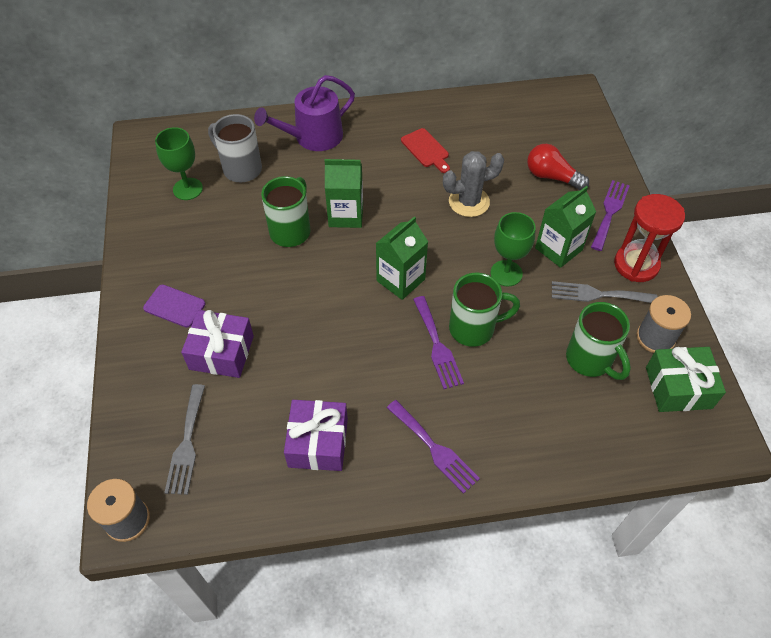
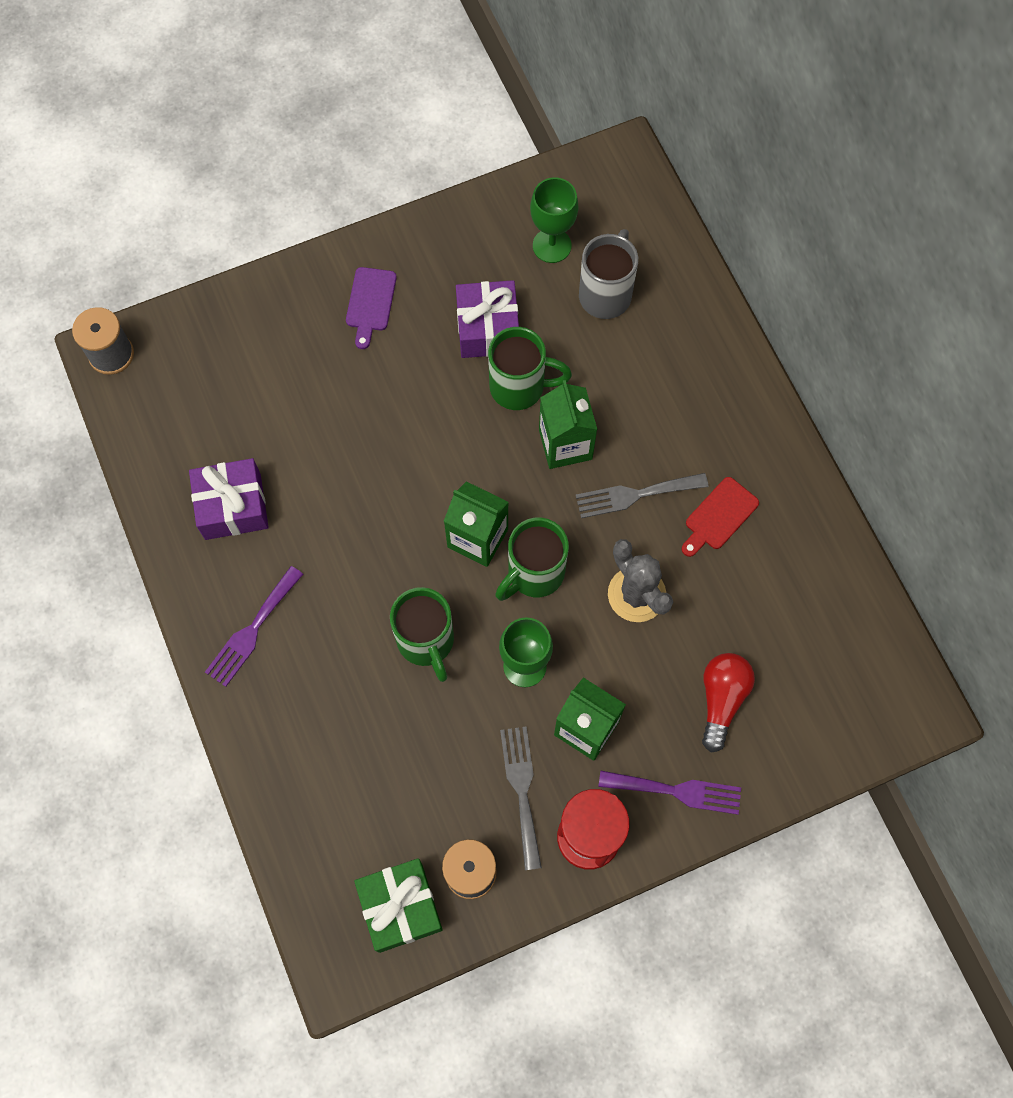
camera: 75 degrees right, 15 degrees up
grey fork [164,384,205,495] -> grey fork moved to [576,473,708,518]
purple gift [181,310,254,378] -> purple gift moved to [456,280,519,358]
purple watering can [254,75,355,151] -> none
purple fork [413,296,464,389] -> none
green mug [566,302,631,380] -> green mug moved to [495,518,569,601]

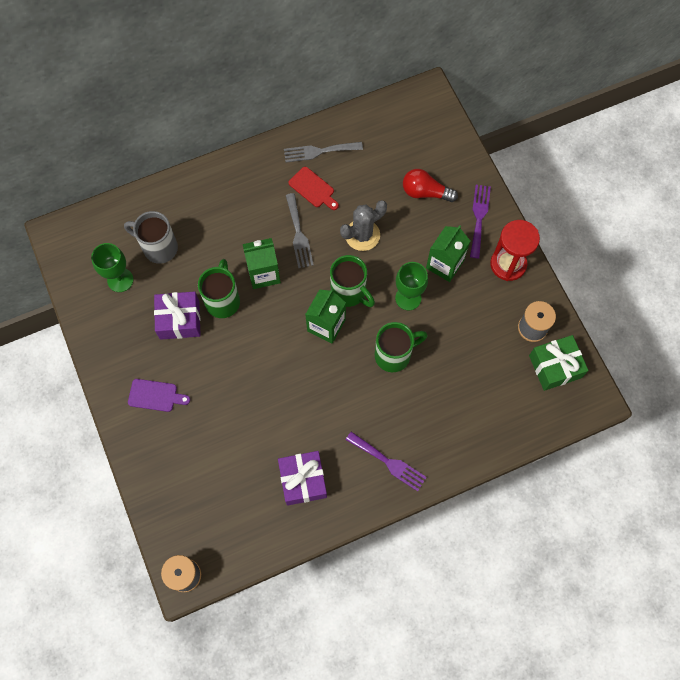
camera: 90 degrees left, 0 degrees up
grey fork [500,727,542,870] -> grey fork moved to [284,142,363,162]

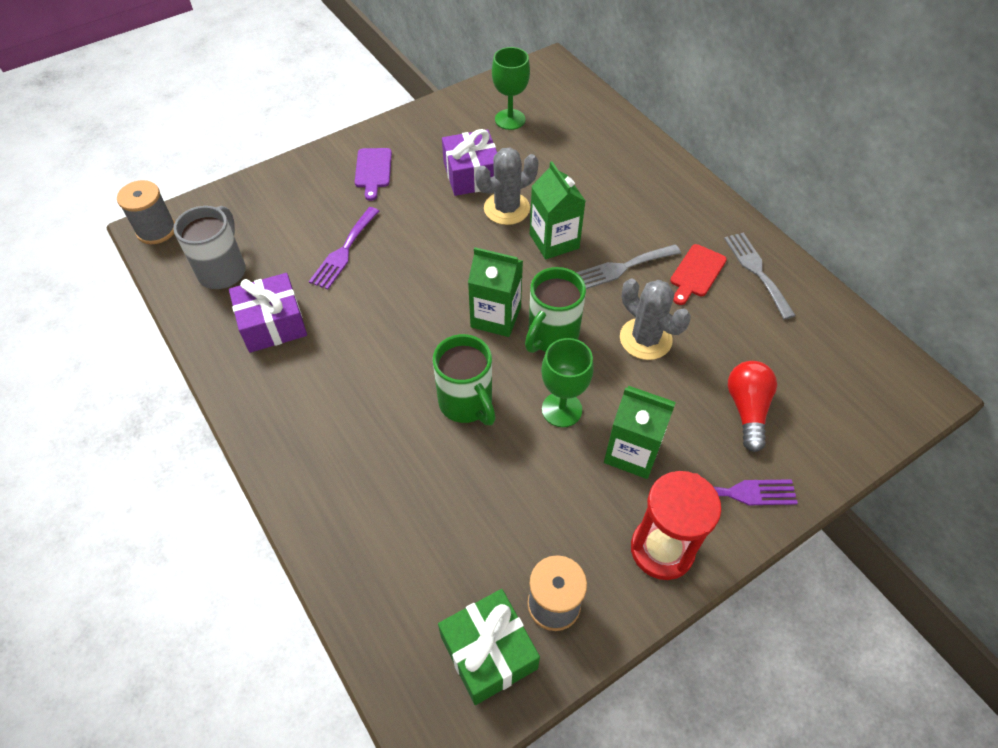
camera: 80 degrees right, 15 degrees down
grey mug [124,211,178,264] -> grey mug moved to [173,206,246,289]
green mug [198,259,240,318] -> grey cactus [475,148,539,225]
purple fork [346,432,427,491] -> purple fork moved to [309,207,379,289]

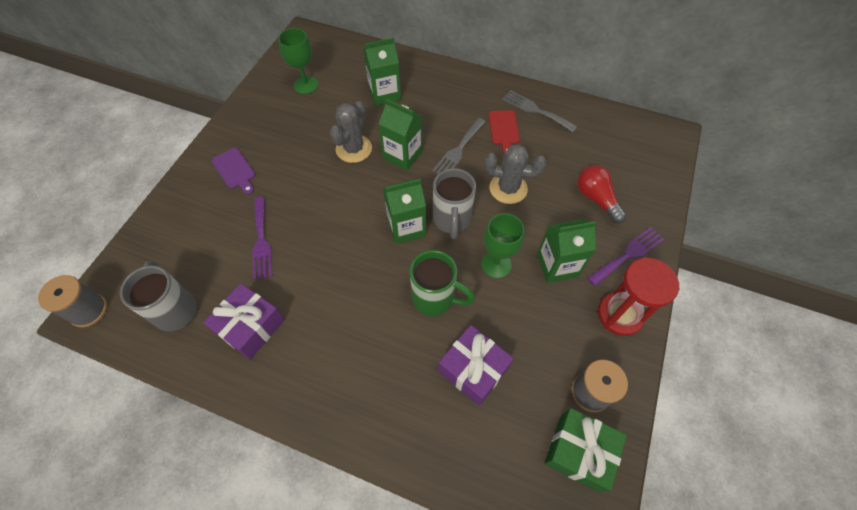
camera: 35 degrees left, 5 degrees up
purple gift [442,129,497,196] -> purple gift moved to [438,325,514,406]
green mug [525,267,586,353] -> grey mug [433,168,476,239]
none -> green carton [363,37,401,106]

